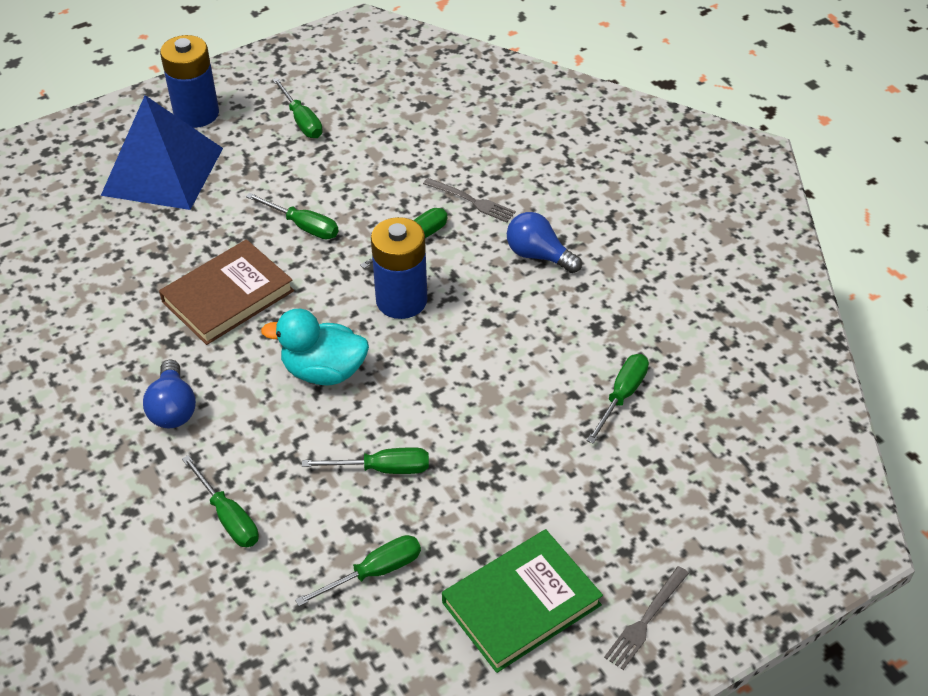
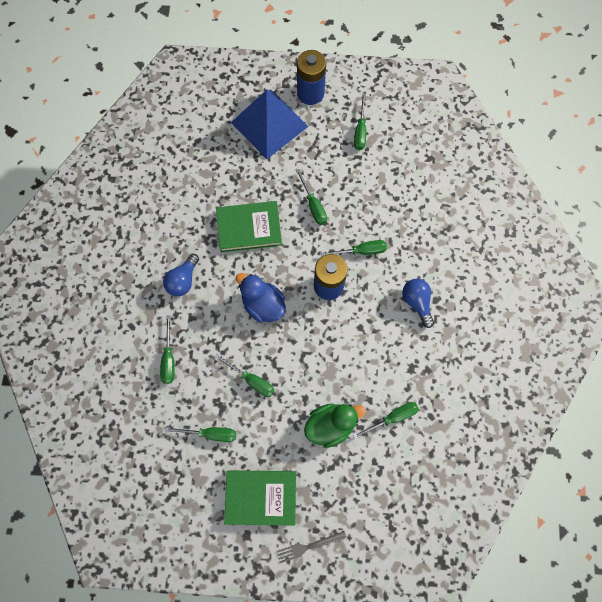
camera: 35 degrees right, 25 degrees up
brown book [159,239,294,345] -> green book [216,201,282,252]
turquoise duck [261,309,369,385] -> blue duck [236,273,286,323]
grey fork [423,178,516,222] -> none
none -> green duck [304,404,366,448]

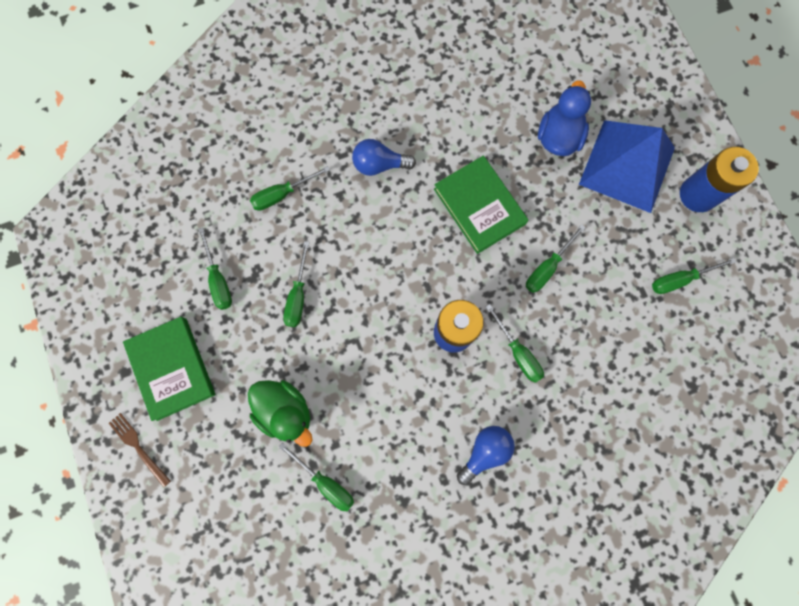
camera: 65 degrees right, 5 degrees up
blue duck [236,273,286,323] -> blue duck moved to [538,80,591,156]
grey fork [277,531,346,563] -> brown fork [109,413,171,487]

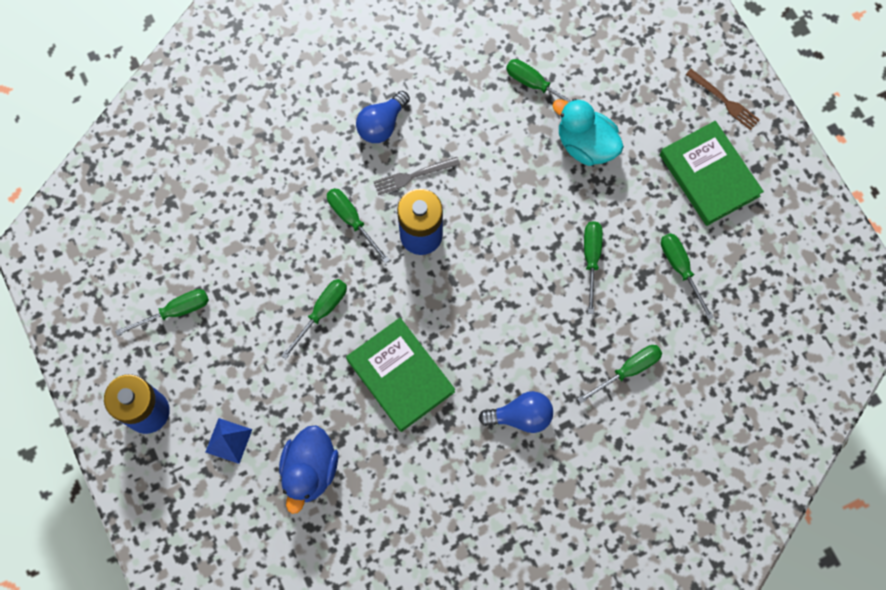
camera: 175 degrees right, 5 degrees down
green duck [248,380,312,447] -> turquoise duck [552,98,624,166]
blue pyramid [579,120,675,213] -> blue pyramid [206,418,252,464], size x0.41
none -> grey fork [373,157,460,195]

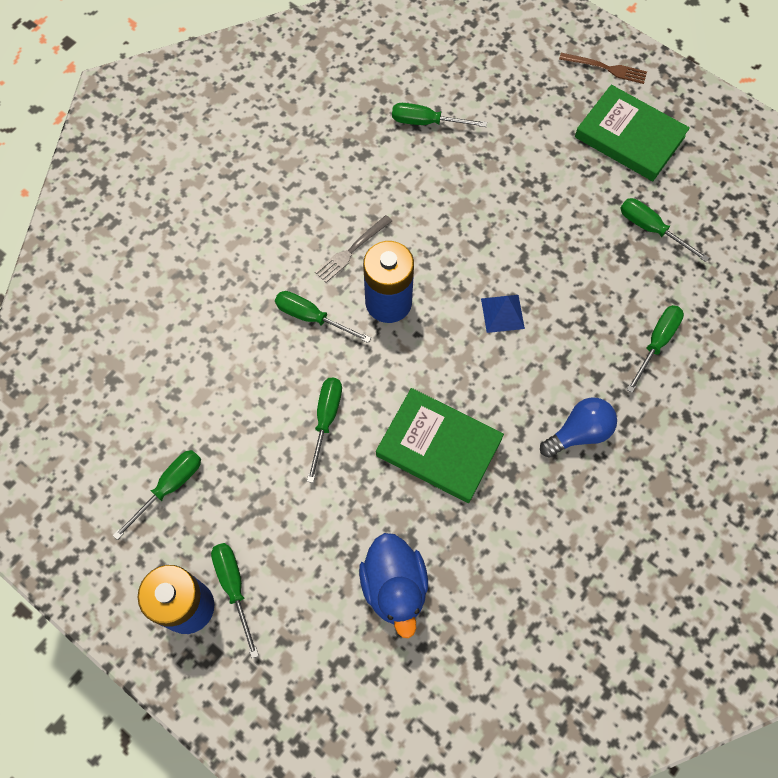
camera: 25 degrees left, 5 degrees down
blue pyramid [206,418,252,464] -> blue pyramid moved to [481,295,525,333]
blue light bulb [356,91,410,143] -> none
turquoise duck [552,98,624,166] -> none
green screwdriver [584,221,603,314] -> green screwdriver moved to [211,543,259,658]

